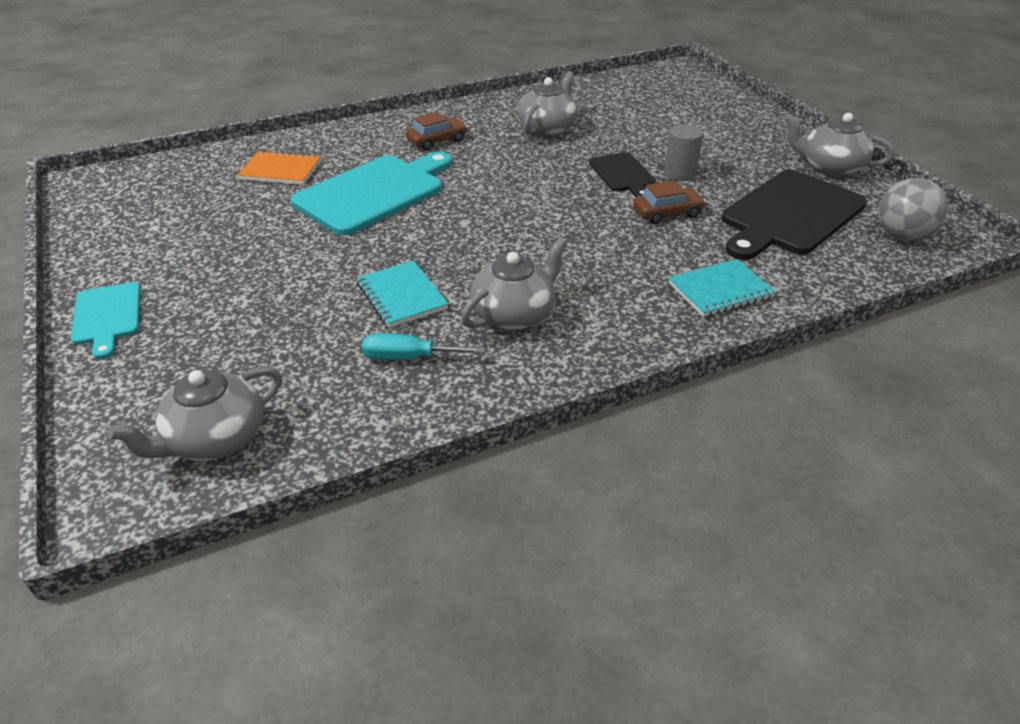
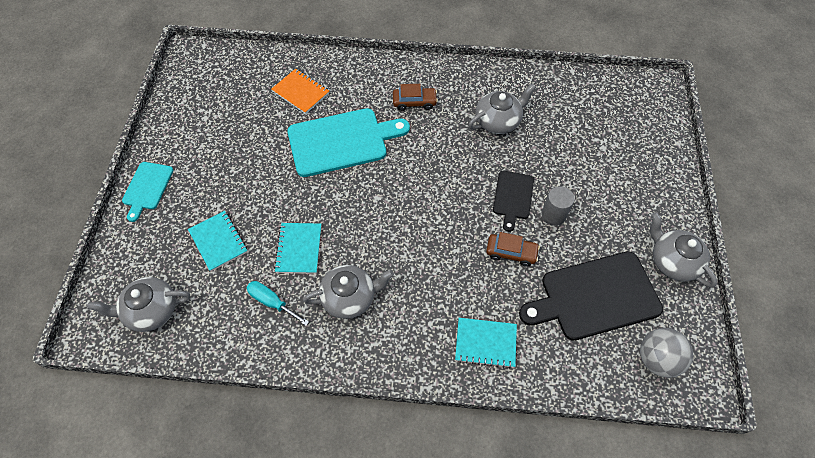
camera: 30 degrees right, 20 degrees up
none -> turquoise notebook [188,211,248,271]

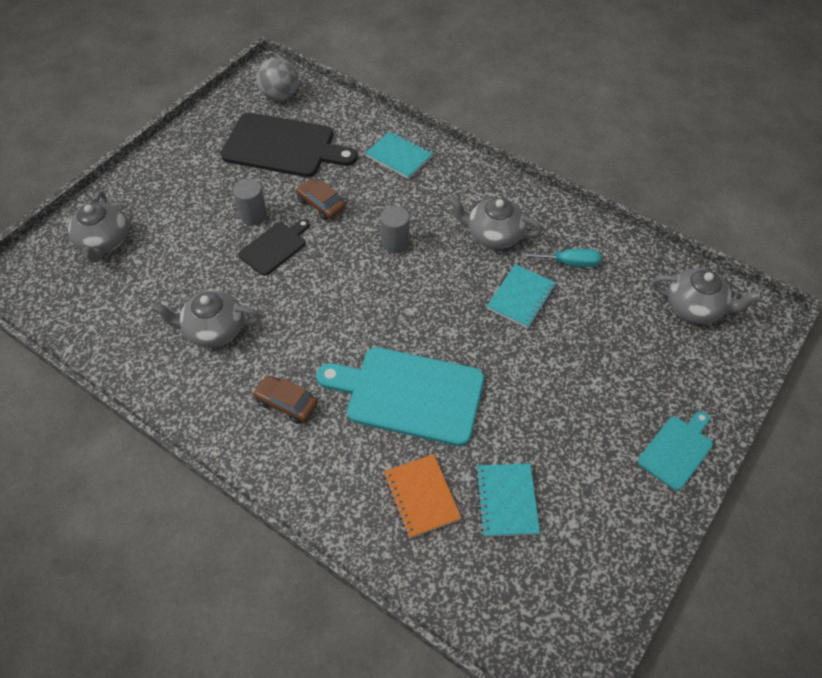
camera: 150 degrees left, 5 degrees down
turquoise notebook [188,211,248,271] -> turquoise notebook moved to [475,463,540,537]
turquoise screwdriver [247,281,309,326] -> turquoise screwdriver turned 60 degrees counterclockwise [521,249,601,267]
grey teapot [650,212,717,287] -> grey teapot moved to [68,191,129,263]
none -> grey cylinder [380,206,409,253]

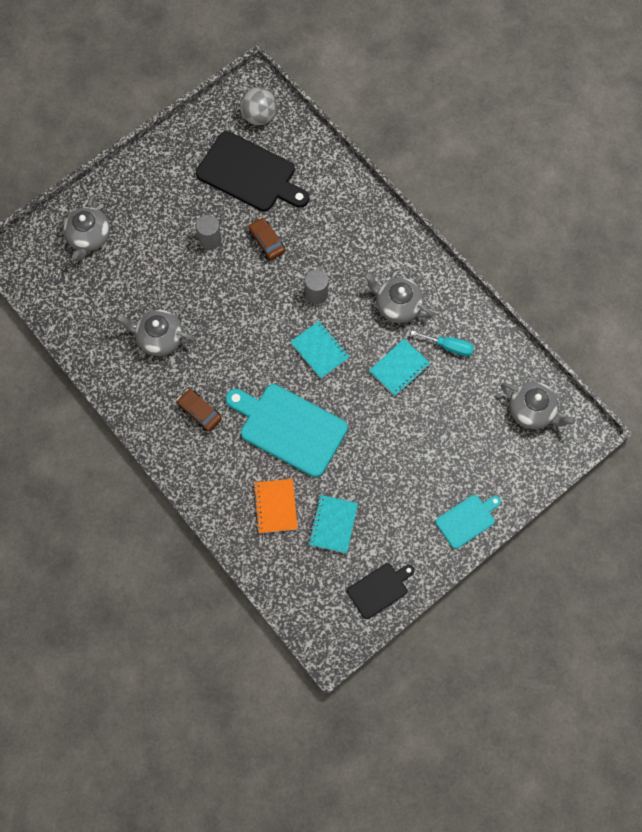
camera: 15 degrees right, 15 degrees up
black cutting board [238,219,310,276] -> black cutting board moved to [347,563,415,619]
turquoise notebook [365,131,433,179] -> turquoise notebook moved to [290,321,350,379]

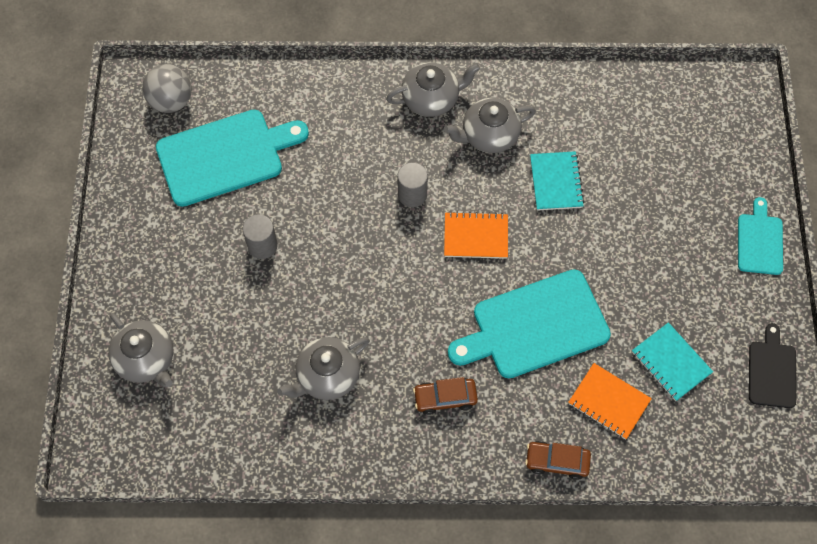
camera: 50 degrees left, 5 degrees down
black cutting board [196,131,309,212] -> turquoise cutting board [156,110,309,207]
brown car [248,217,285,260] -> brown car moved to [525,441,591,480]
turquoise notebook [290,321,350,379] -> orange notebook [444,211,508,259]
turquoise screwdriver [411,331,474,356] -> none
grey teapot [501,382,575,429] -> grey teapot moved to [386,62,480,117]

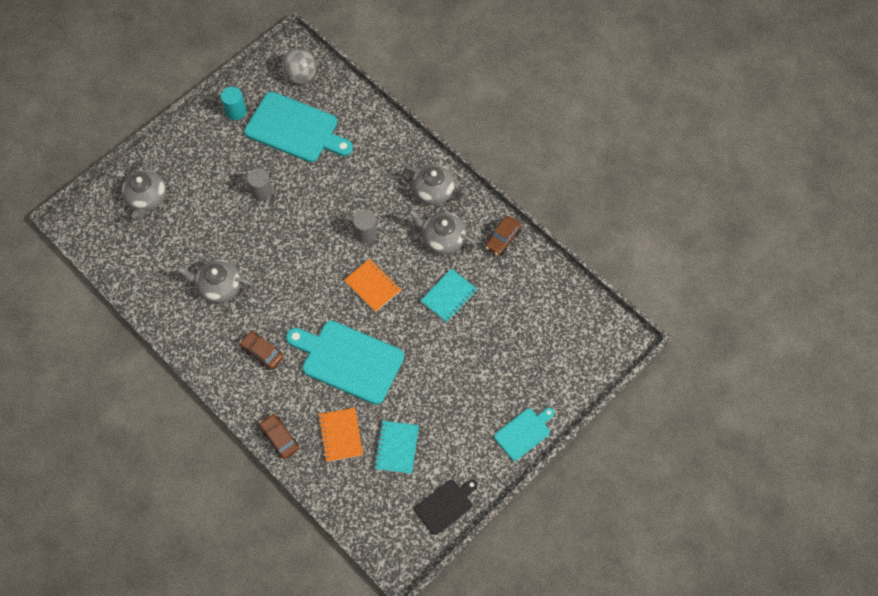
camera: 45 degrees right, 0 degrees up
none -> turquoise cylinder [221,87,246,120]
none -> brown car [485,216,522,256]

